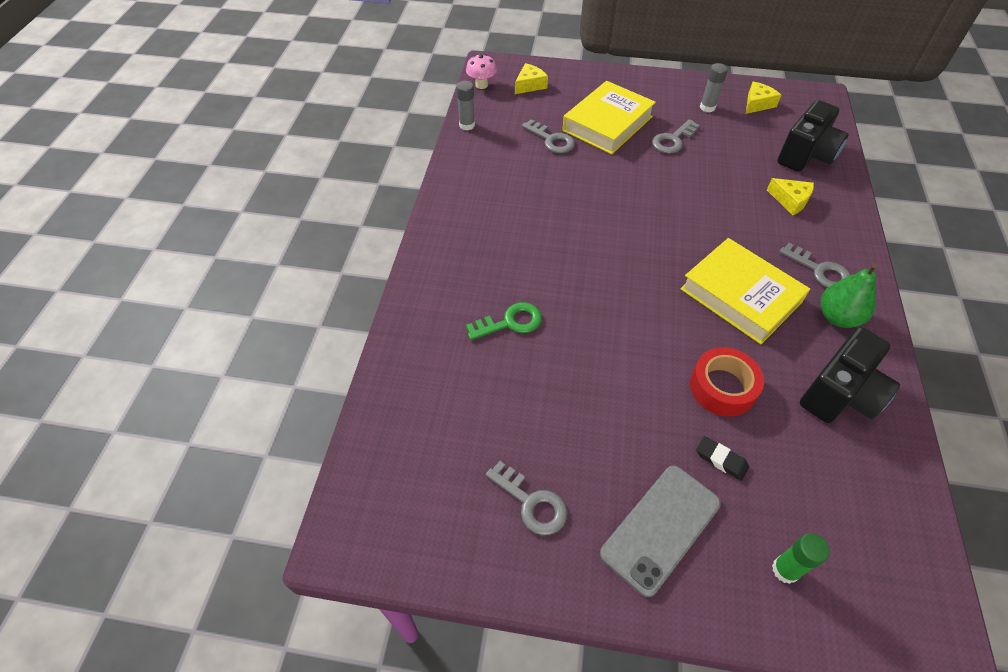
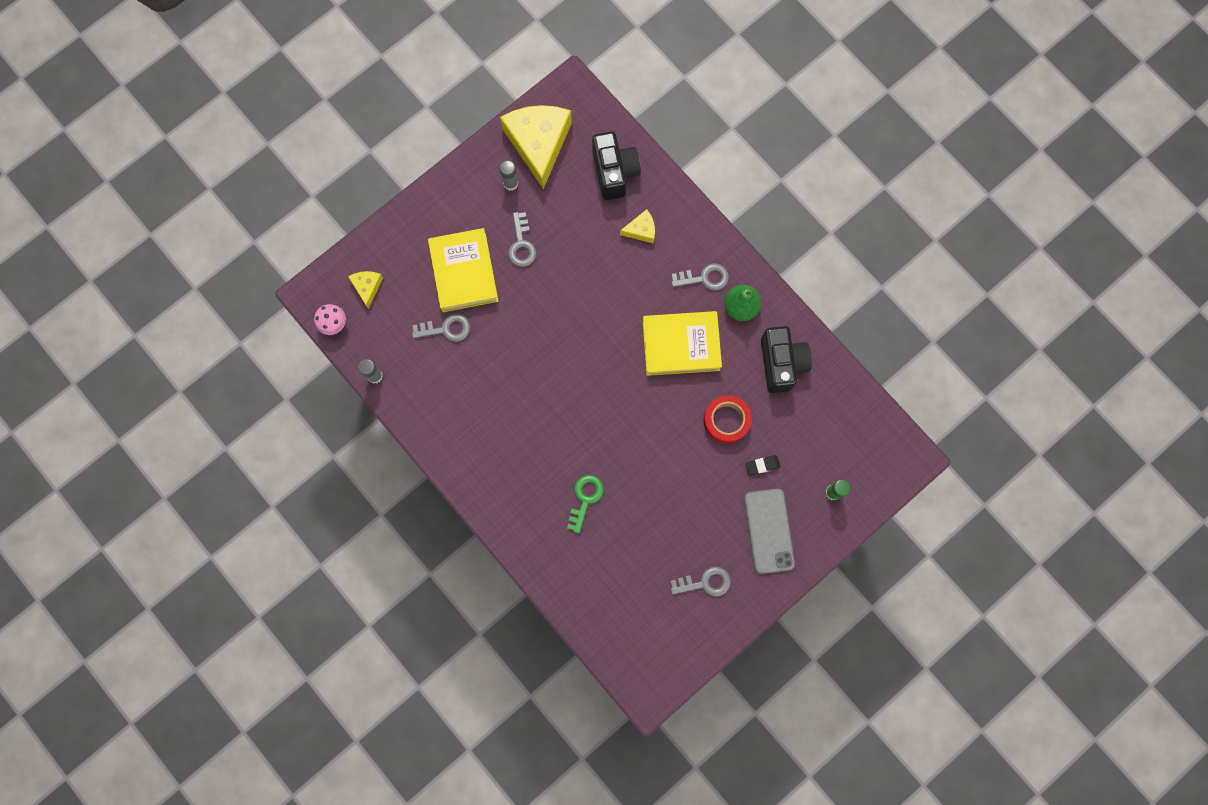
camera: 50 degrees left, 25 degrees up
yellow cheese [746,82,781,114] -> yellow cheese [500,105,572,189], size x2.22

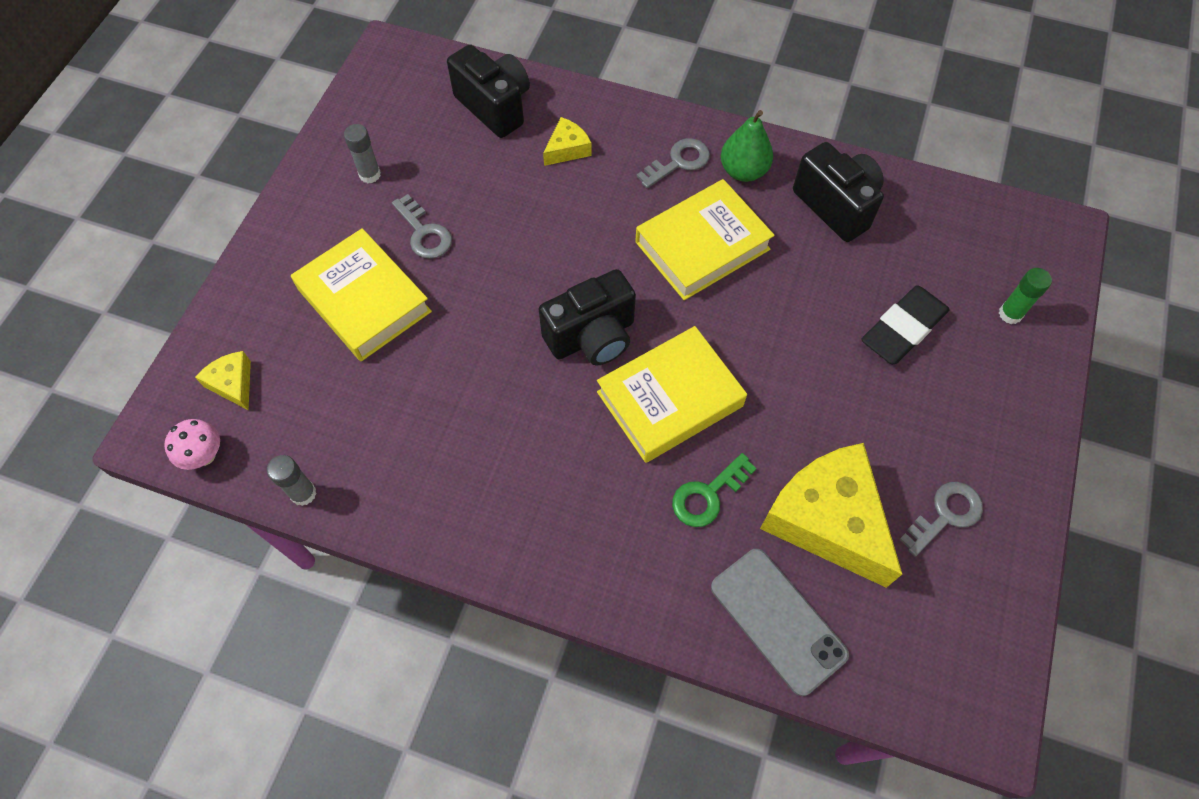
camera: 30 degrees left, 15 degrees down
grey key [412,314,470,342] -> none
yellow cheese [500,105,572,189] -> yellow cheese moved to [760,443,902,588]
green key [567,475,604,534] -> green key turned 120 degrees counterclockwise [672,453,757,527]
red tape [703,395,752,444] -> none
grey phone [744,489,795,574] -> grey phone moved to [711,549,849,696]
black eraser [745,455,780,475] -> black eraser [862,285,950,364], size x2.02
none -> black camera [539,269,636,366]
none -> yellow book [597,326,747,463]

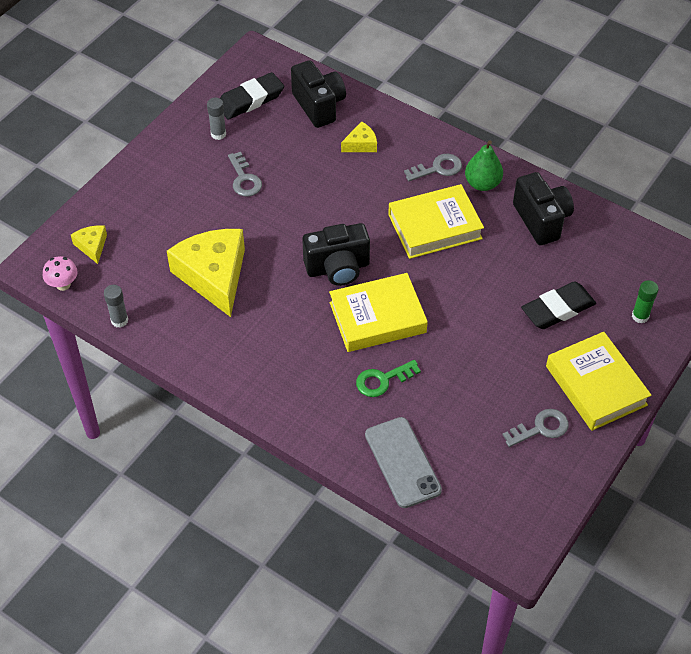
camera: 15 degrees right, 10 degrees down
yellow book [291,228,432,361] -> yellow book moved to [546,332,651,431]
yellow cheese [760,443,902,588] -> yellow cheese moved to [167,229,245,317]
none -> black eraser [220,72,284,119]

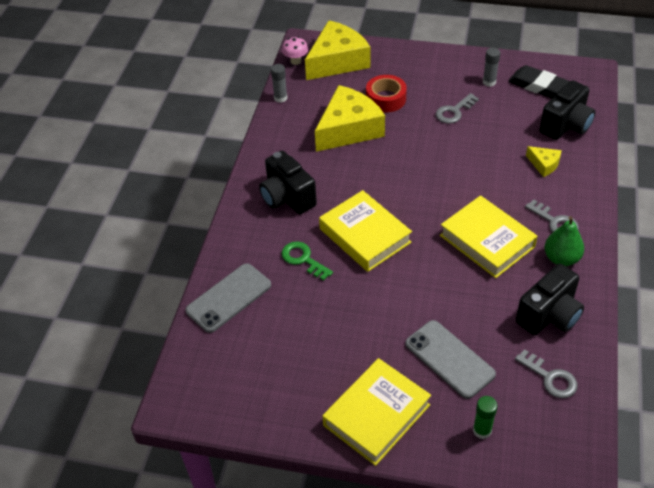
camera: 70 degrees right, 5 degrees down
yellow cheese [71,225,107,264] -> yellow cheese [305,20,370,80], size x2.22
black camera [302,223,370,286] -> black camera moved to [259,151,317,214]
grey key [503,409,569,447] -> grey key moved to [515,349,577,398]
black eraser [521,282,596,329] -> grey phone [405,320,496,399]
none -> red tape [366,75,407,112]

